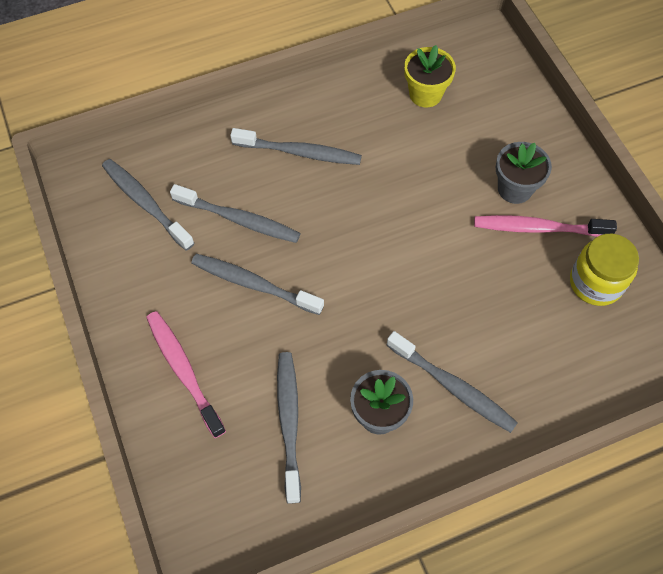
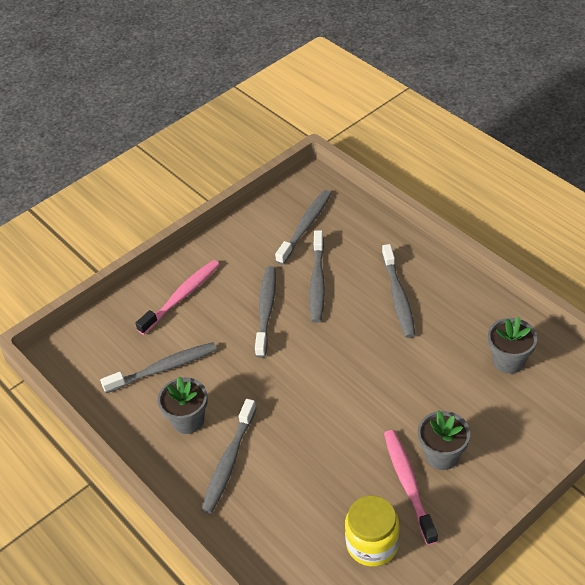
camera: 75 degrees right, 15 degrees down
yellow flower pot [404,45,456,108] -> grey flower pot [488,317,537,374]

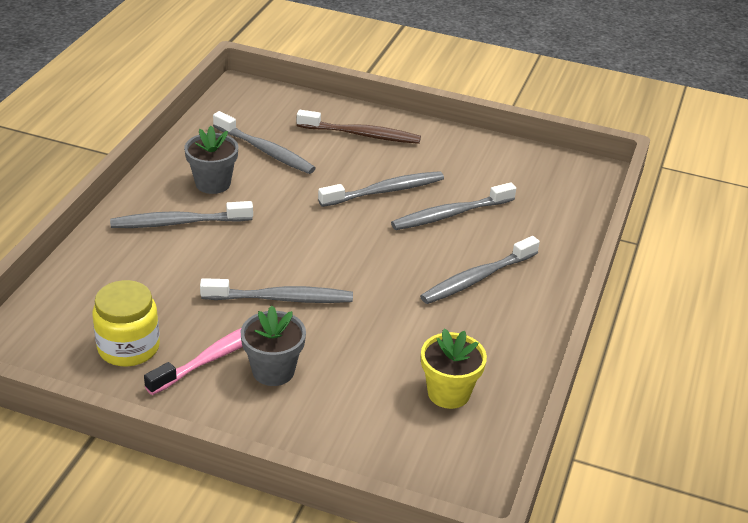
camera: 55 degrees right, 10 degrees down
pink toothbrush [135,260,220,335] -> brown toothbrush [297,110,421,144]
grey toothbrush [275,190,331,265] -> grey toothbrush moved to [200,278,353,303]
grey flower pot [488,317,537,374] -> yellow flower pot [421,329,487,409]

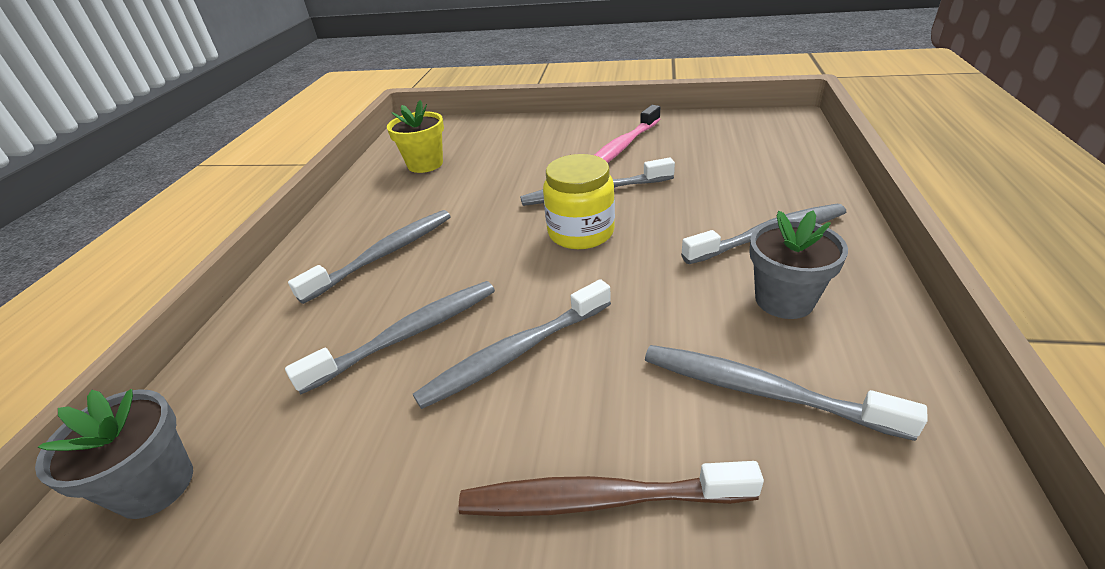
camera: 175 degrees right, 0 degrees up
yellow jar [92,280,160,367] -> yellow jar moved to [543,154,615,249]
grey flower pot [241,306,306,386] -> grey flower pot moved to [35,389,193,519]

